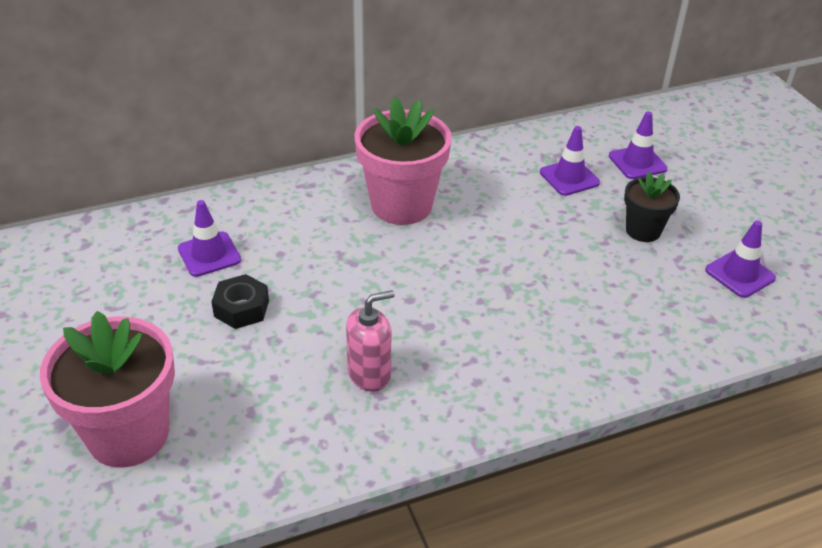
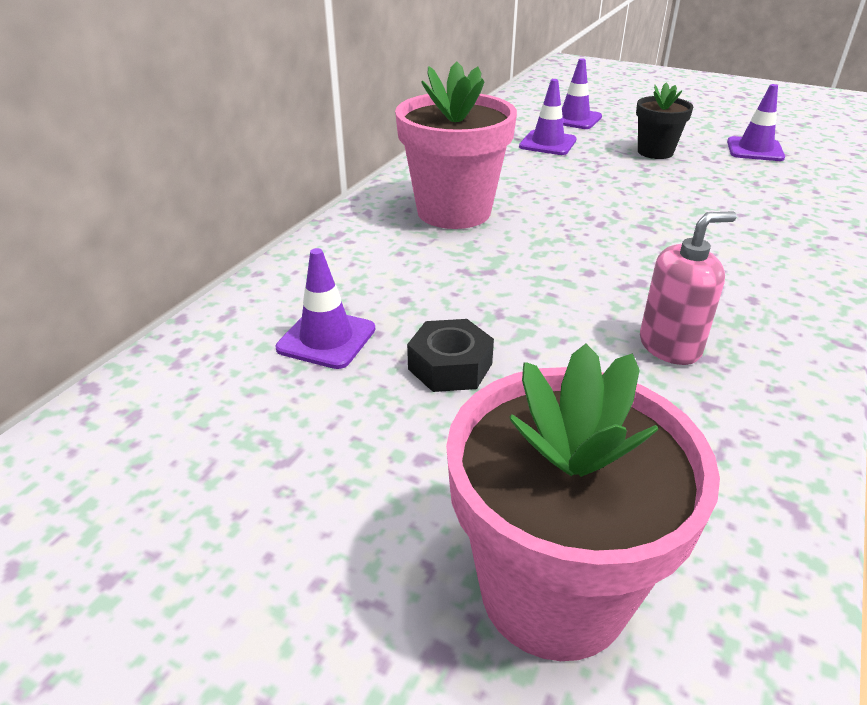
camera: 40 degrees left, 5 degrees down
pink soap dispenser [346,290,395,392] -> pink soap dispenser turned 45 degrees clockwise [640,211,737,365]

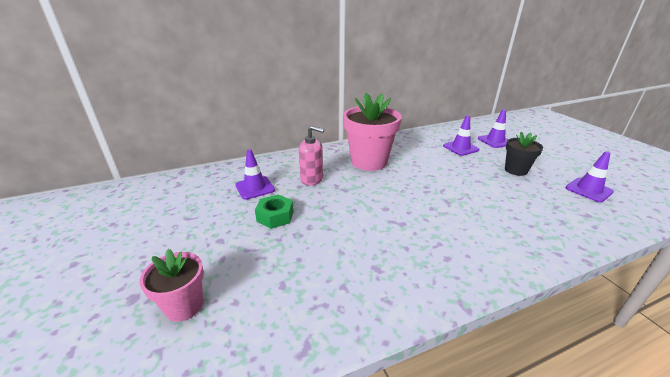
camera: 40 degrees right, 5 degrees down
black nut [407,319,494,392] -> green nut [255,194,293,229]
pink flower pot [446,344,720,661] -> pink flower pot [140,249,204,322], size x0.56
pink soap dispenser [640,211,737,365] -> pink soap dispenser moved to [299,126,324,186]

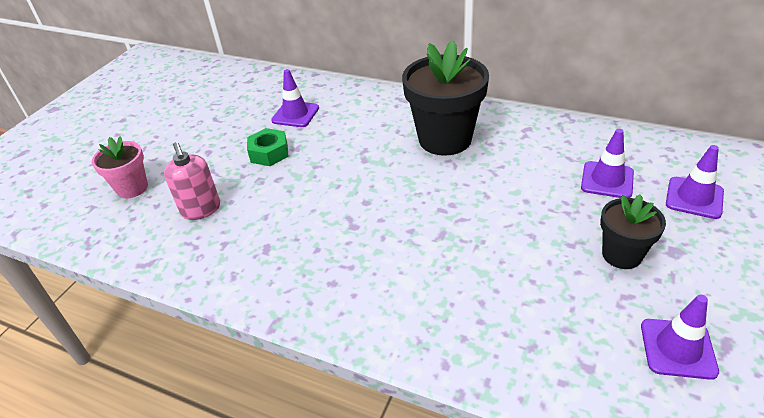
camera: 50 degrees right, 10 degrees up
pink soap dispenser [299,126,324,186] -> pink soap dispenser moved to [164,142,220,220]
pink flower pot [343,93,402,171] -> black flower pot [402,40,489,156]

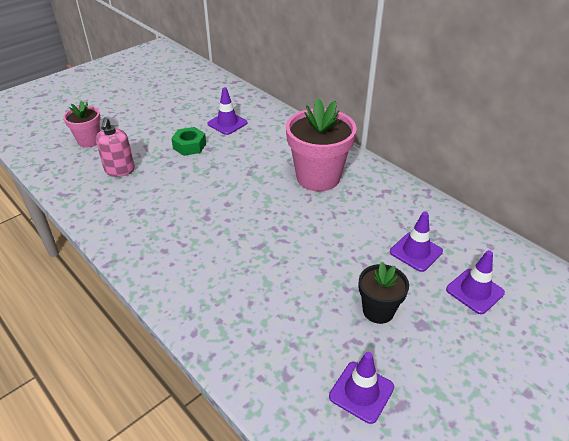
camera: 20 degrees right, 0 degrees up
black flower pot [402,40,489,156] -> pink flower pot [286,98,357,191]

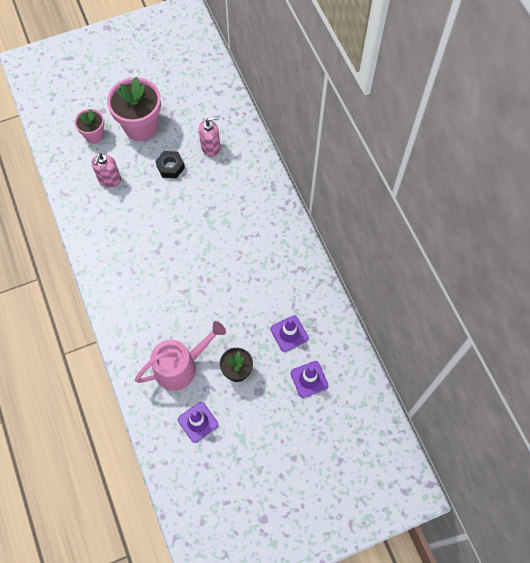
camera: 20 degrees right, 25 degrees up
green nut [171,127,206,156] -> black nut [156,151,185,178]
purple traffic cone [207,87,248,135] -> pink soap dispenser [199,116,220,157]
pink flower pot [286,98,357,191] -> pink flower pot moved to [107,77,161,141]
none -> pink watering can [135,321,226,391]

